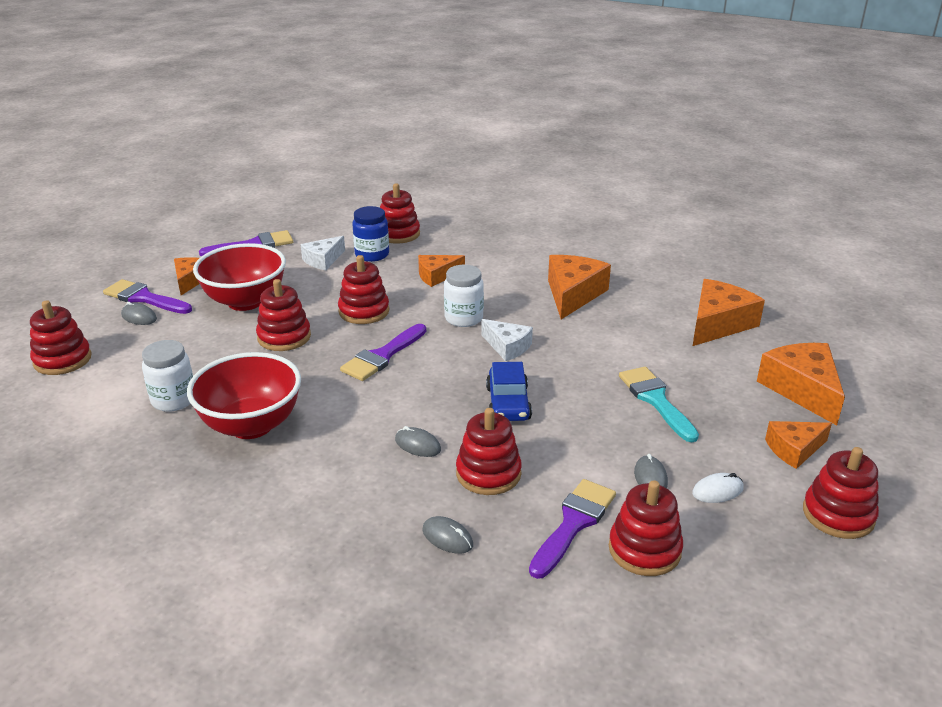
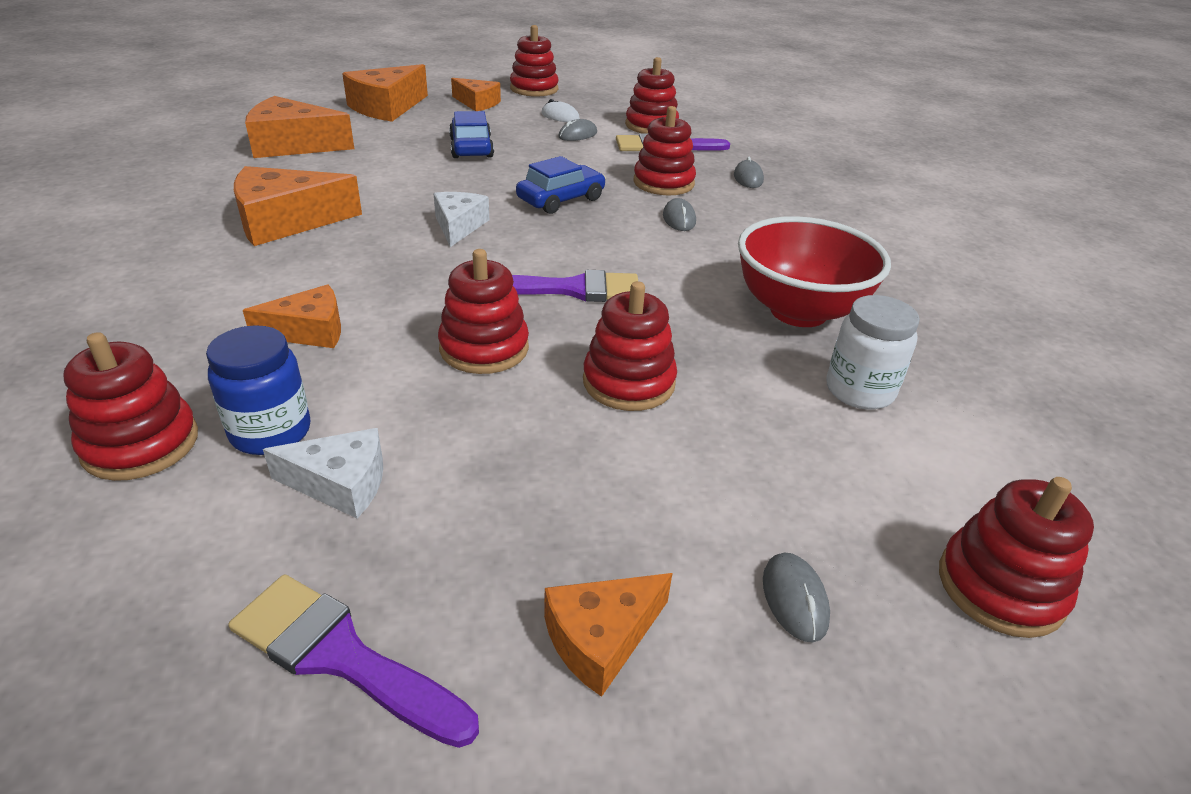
camera: 130 degrees left, 5 degrees up
purple brush [103,279,192,314] -> none
red bowl [193,243,286,311] -> none
orange cheese [418,255,465,287] -> orange cheese turned 45 degrees counterclockwise [243,284,341,348]
white jar [444,265,484,327] -> none
turquoise brush [619,367,699,442] -> blue car [449,111,494,158]

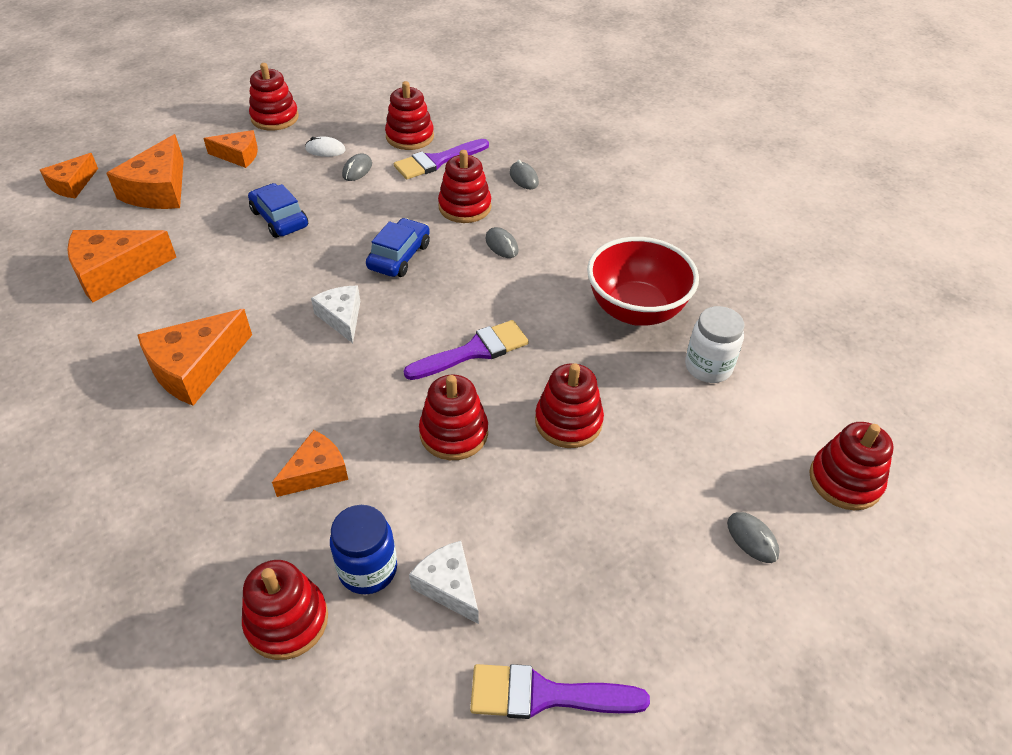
camera: 25 degrees left, 10 degrees up
white cheese [263,428,383,518] -> white cheese turned 105 degrees counterclockwise [409,541,479,624]
orange cheese [544,573,673,697] -> orange cheese moved to [40,153,98,198]

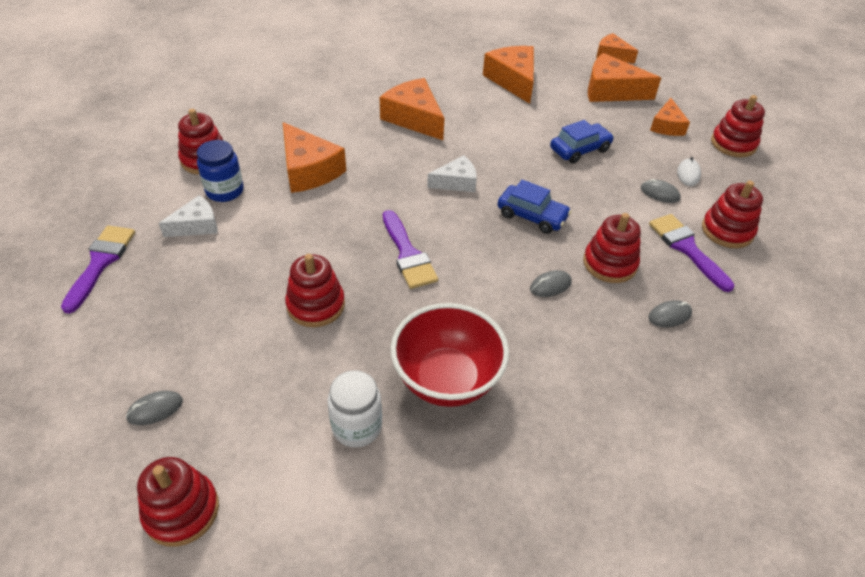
camera: 95 degrees right, 0 degrees up
orange cheese [272,430,348,497] -> orange cheese [283,122,346,193], size x1.63
red stacking toy [419,375,488,460] -> none

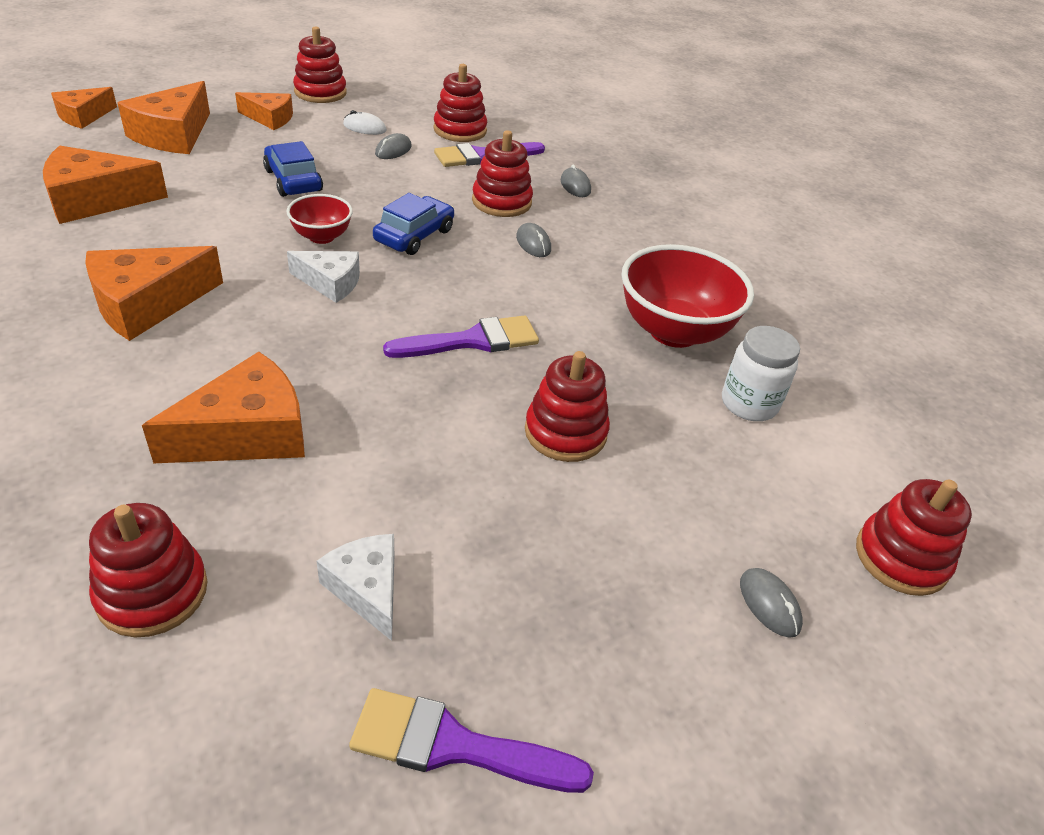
camera: 90 degrees left, 5 degrees down
blue jar [197,140,244,202] -> none
white cheese [427,155,477,192] -> white cheese turned 120 degrees clockwise [287,251,360,303]
none -> red bowl [286,194,353,244]

